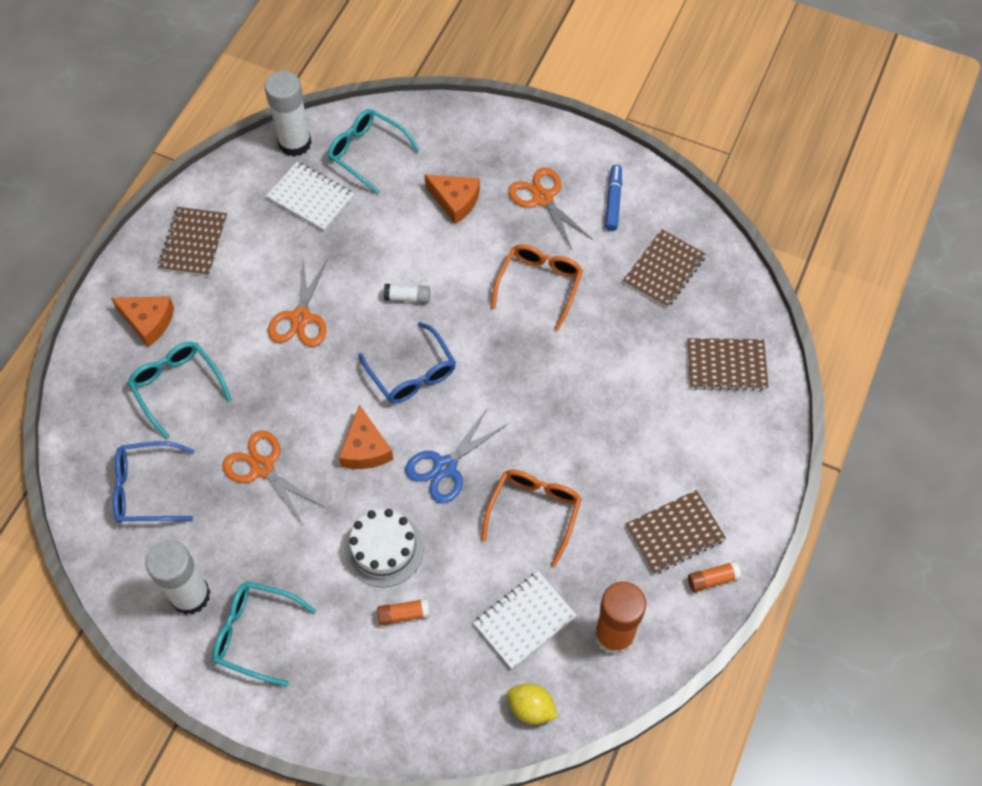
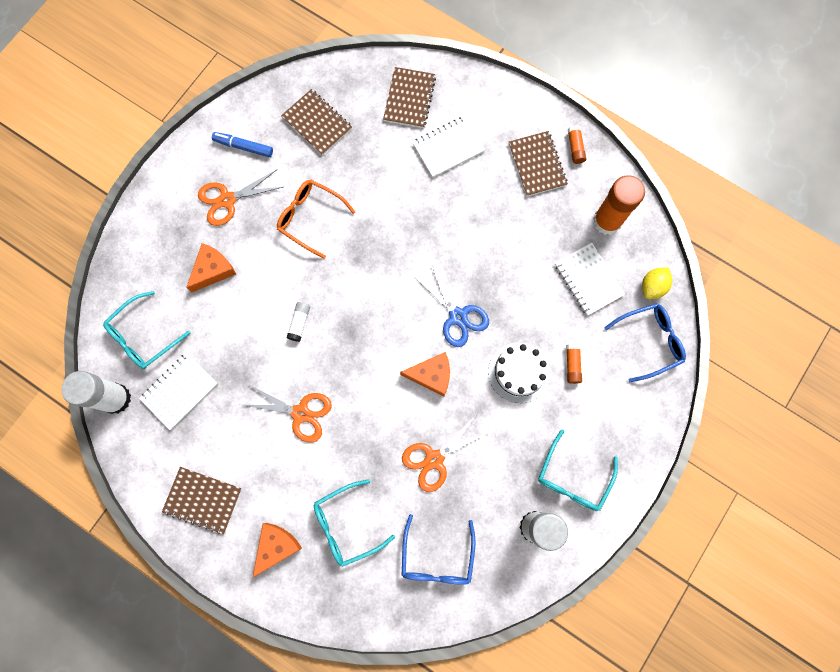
camera: 80 degrees left, 15 degrees up
blue glasses [358,322,456,404] -> blue glasses moved to [604,303,686,382]
orange glasses [481,470,581,567] -> none
none -> white notebook [412,116,485,178]

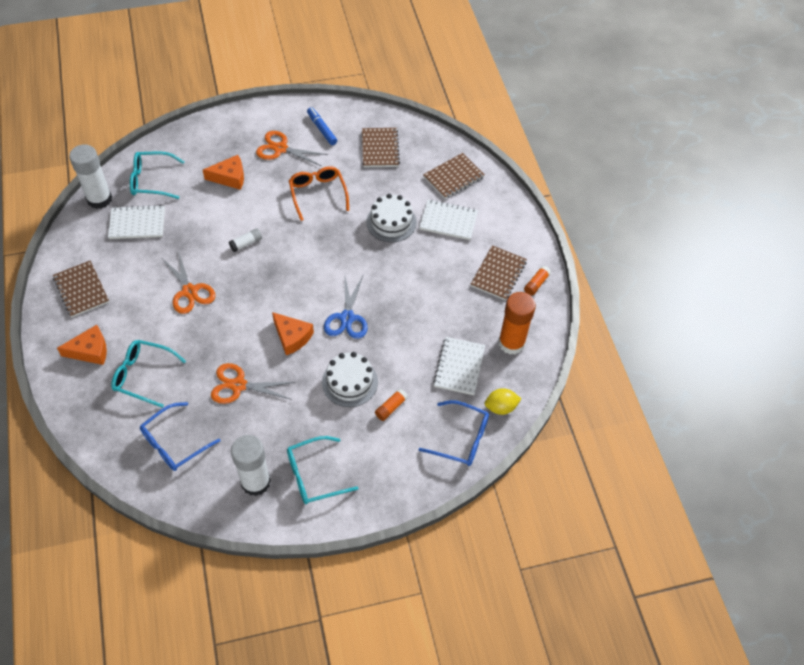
camera: 40 degrees right, 20 degrees down
none -> white cake [366,194,417,242]

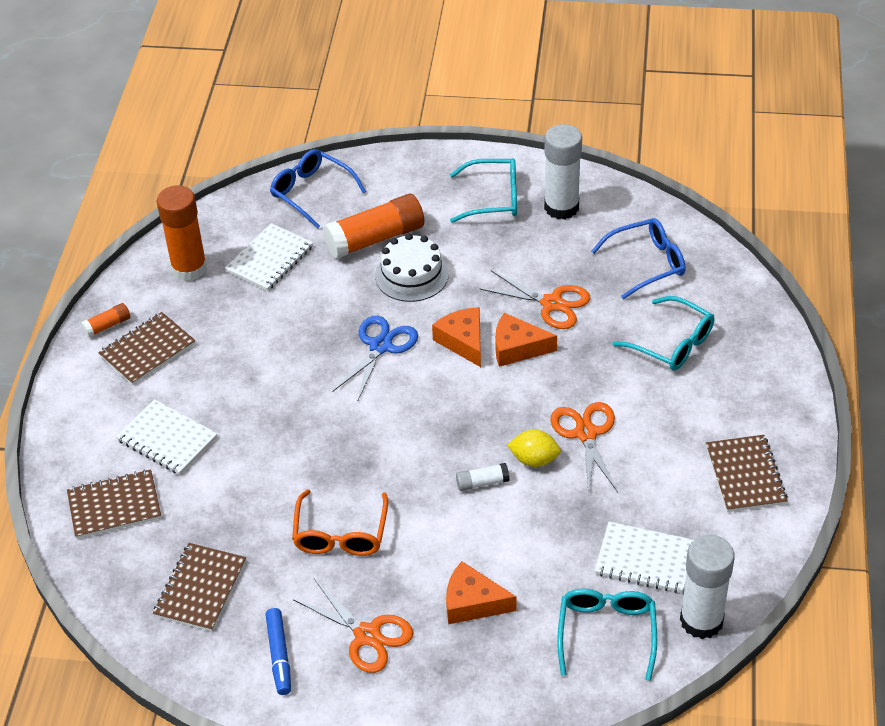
camera: 155 degrees left, 10 degrees down
orange cheese [57,325,107,365] -> orange cheese moved to [495,313,557,367]
turquoise glasses [130,152,185,199] -> turquoise glasses turned 105 degrees counterclockwise [557,589,657,681]
white cake [366,194,417,242] -> none
orange glue stick [375,389,408,421] -> orange glue stick [323,194,424,259], size x2.15
yellow lemon [485,388,521,415] -> yellow lemon moved to [507,430,561,467]

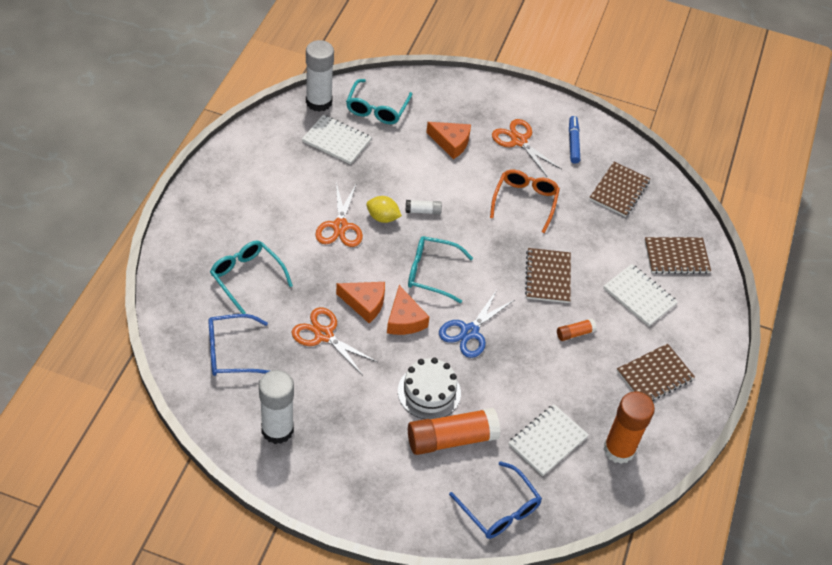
camera: 175 degrees left, 5 degrees up
orange glue stick [81,303,130,338] -> orange glue stick moved to [557,318,597,341]
turquoise glasses [450,158,517,223] -> turquoise glasses moved to [408,236,473,303]
brown notebook [706,435,788,512] -> brown notebook moved to [525,248,571,303]

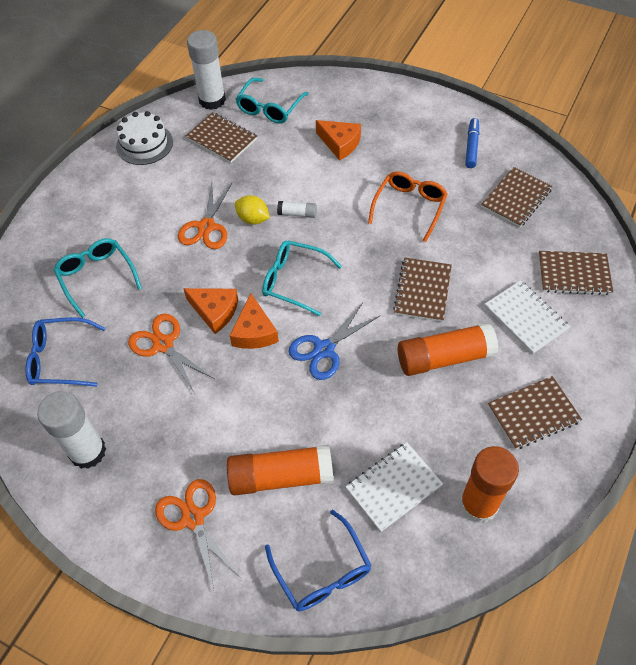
camera: 15 degrees right, 5 degrees up
white notebook [302,115,372,164] -> brown notebook [186,112,257,163]
white cake [398,357,461,419] -> white cake moved to [116,111,173,165]
orange scissors [492,119,562,176] -> orange scissors moved to [155,479,240,591]
orange glue stick [557,318,597,341] -> orange glue stick [398,322,498,376], size x2.15

